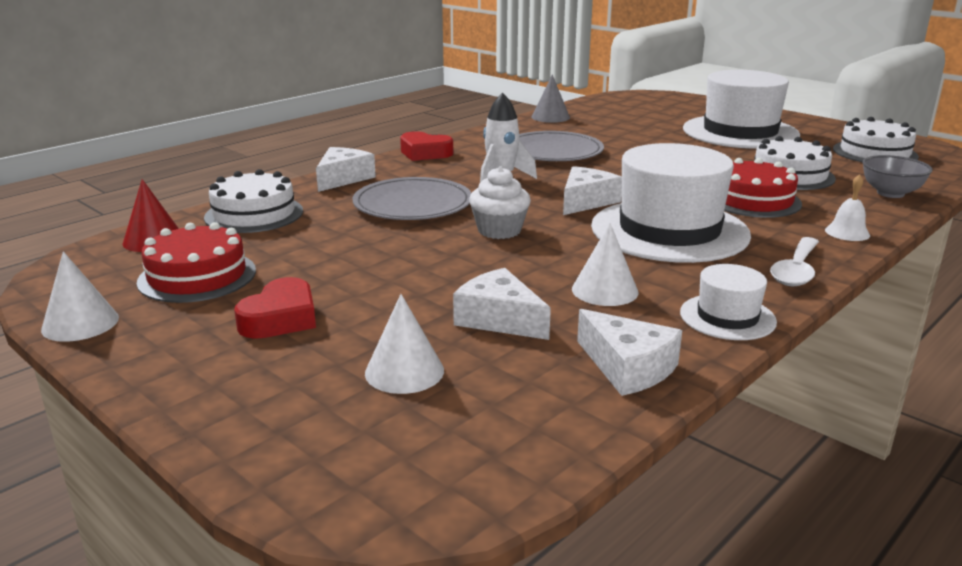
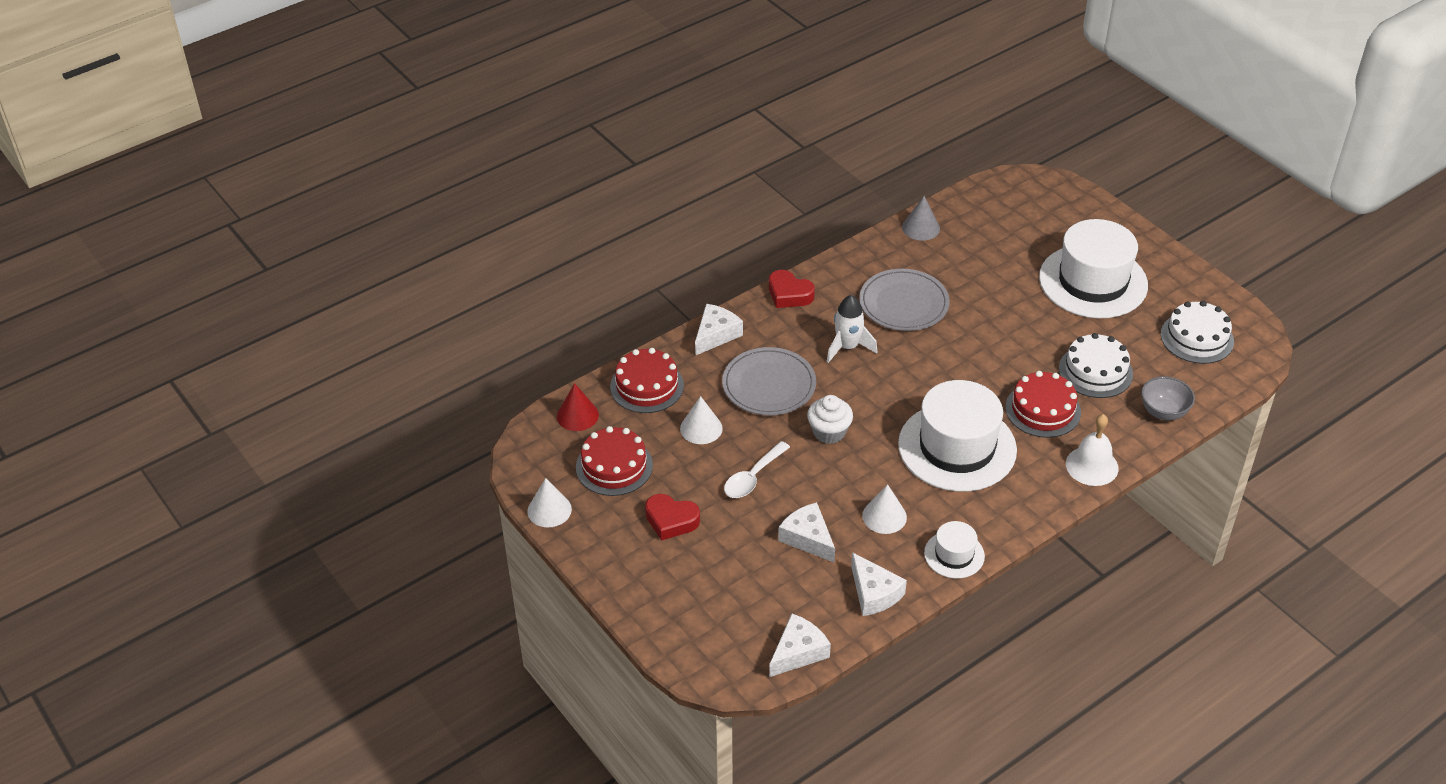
camera: 10 degrees right, 20 degrees up
white cake [204,169,303,233] -> red cake [610,348,684,413]
red heart [234,277,316,339] -> red heart turned 75 degrees clockwise [645,494,700,541]
white cone [365,294,444,394] -> white cone moved to [680,396,723,444]
white cheese [563,166,622,215] -> white cheese moved to [769,614,831,677]
white spoon [770,237,819,286] -> white spoon moved to [724,441,790,498]
white bell [825,174,870,241] -> white bell [1066,414,1119,486], size x1.63

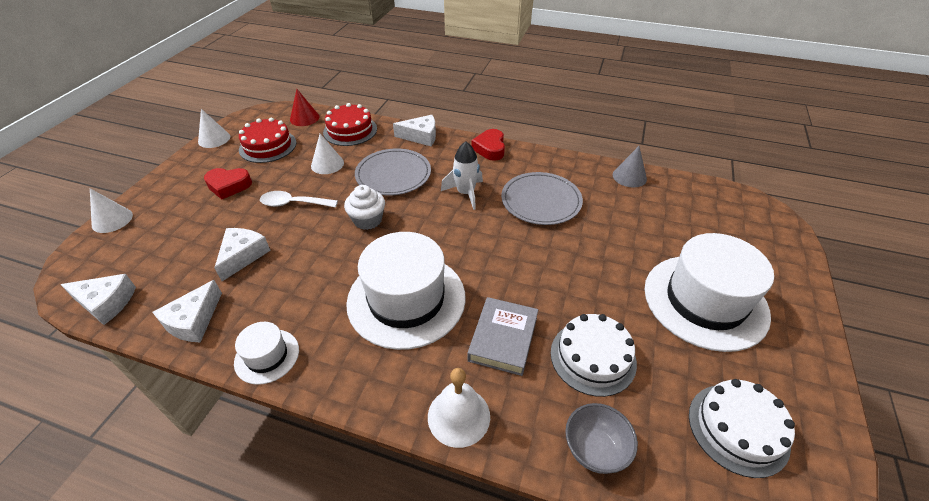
camera: 55 degrees right, 0 degrees up
red heart [645,494,700,541] -> red heart turned 75 degrees counterclockwise [204,168,252,199]
white cone [862,484,907,534] -> white cone moved to [90,189,133,233]
red cake [1006,371,1081,438] -> grey book [468,297,538,376]

